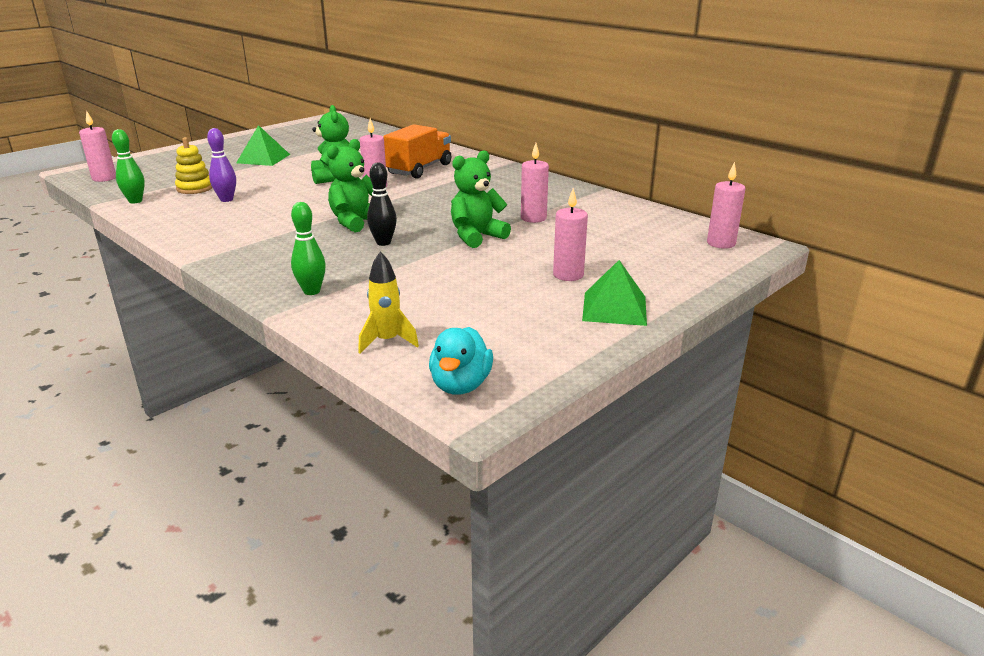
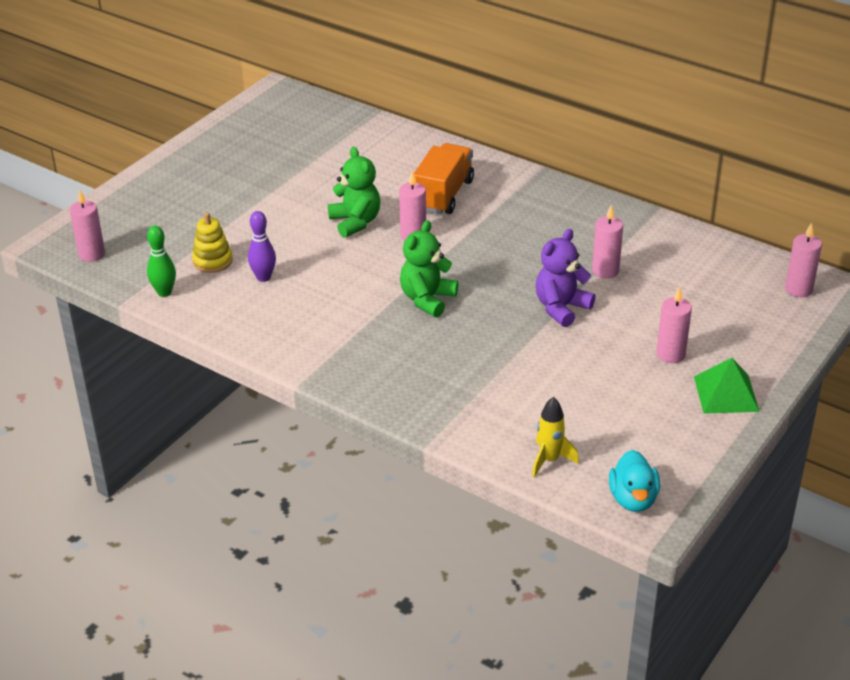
camera: 10 degrees left, 10 degrees up
green pyramid [236,125,290,166] -> none
green bowling pin [291,202,326,295] -> none
black bowling pin [367,163,397,246] -> none
green teddy bear [451,150,511,248] -> purple teddy bear [536,229,596,327]

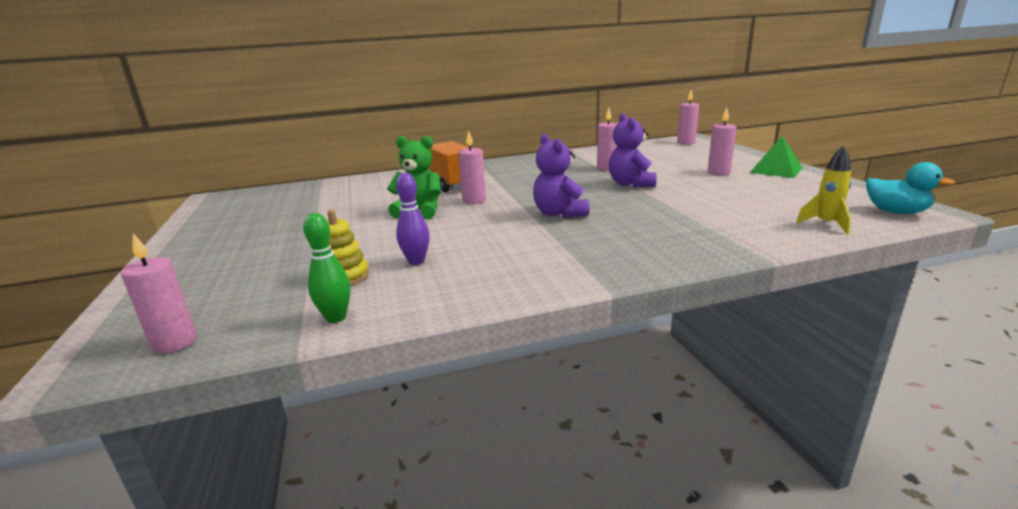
camera: 50 degrees left, 15 degrees down
green teddy bear [400,220,458,317] -> purple teddy bear [533,134,590,218]

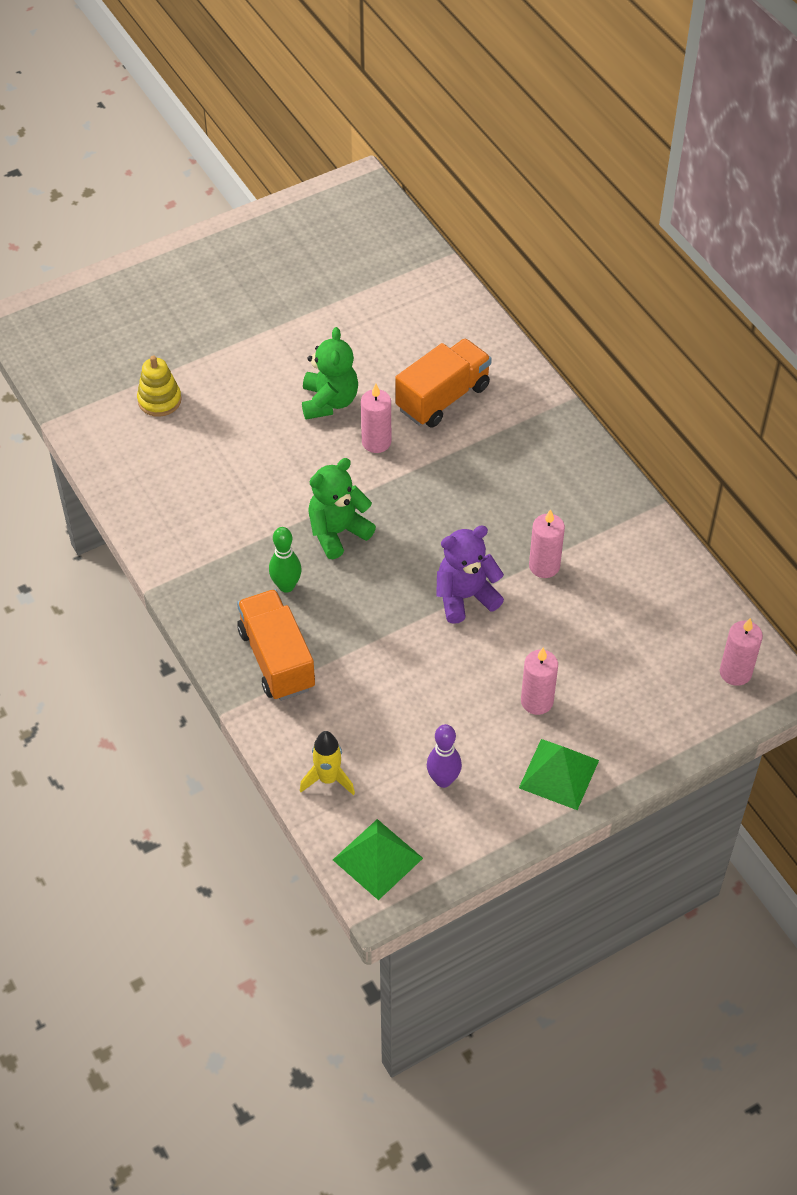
camera: 75 degrees right, 30 degrees up
pink candle [121,233,197,354] -> none
green bowling pin [303,213,351,323] -> green bowling pin moved to [269,527,302,593]
purple bowling pin [396,173,430,265] -> purple bowling pin moved to [427,724,462,788]
purple teddy bear [533,134,590,218] -> green teddy bear [308,458,376,559]
turquoise duck [866,162,955,214] -> green pyramid [333,819,423,900]
none -> orange truck [237,589,315,701]

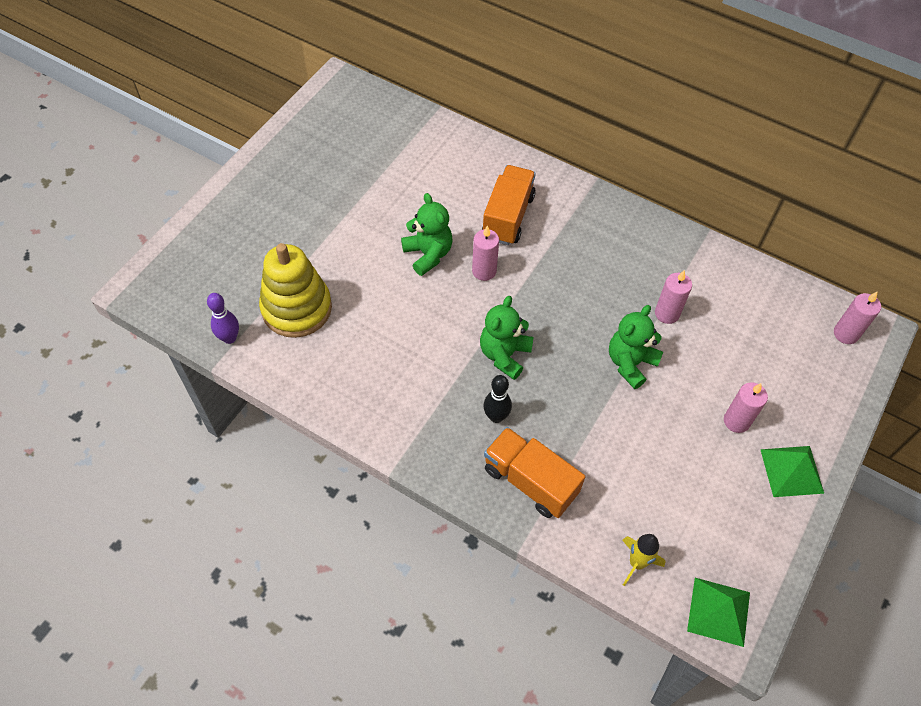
camera: 30 degrees left, 5 degrees up
yellow stacking toy [137,355,182,417] -> yellow stacking toy [259,243,332,338], size x1.85
green bowling pin [269,527,302,593] -> black bowling pin [483,375,512,423]
purple bowling pin [427,724,462,788] -> purple bowling pin moved to [207,293,239,344]
purple teddy bear [436,526,504,624] -> green teddy bear [609,305,663,389]

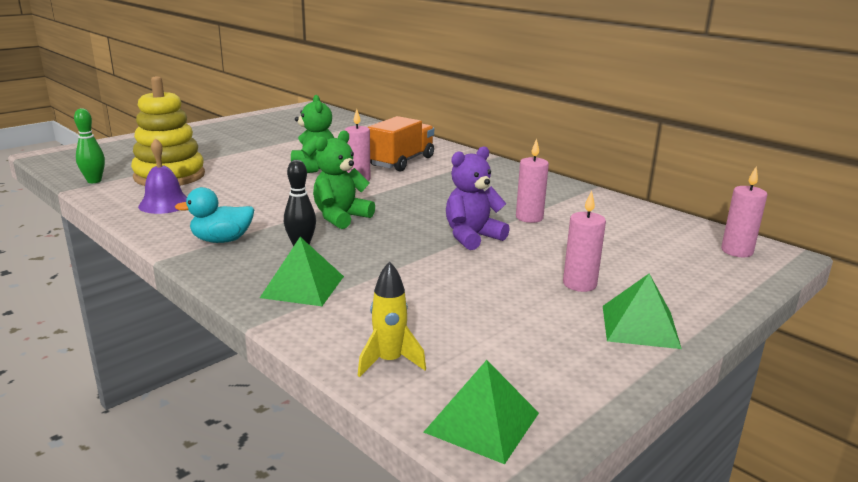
camera: 15 degrees right, 35 degrees down
purple bowling pin [207,293,239,344] -> green bowling pin [74,108,105,183]
orange truck [484,427,585,518] -> green pyramid [260,237,344,306]
green teddy bear [609,305,663,389] -> purple teddy bear [446,146,510,250]
none -> purple bell [138,138,187,214]
none -> turquoise duck [175,187,254,243]

